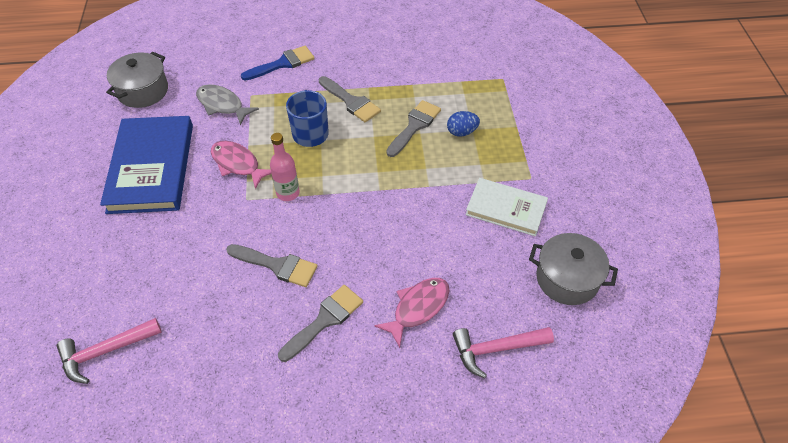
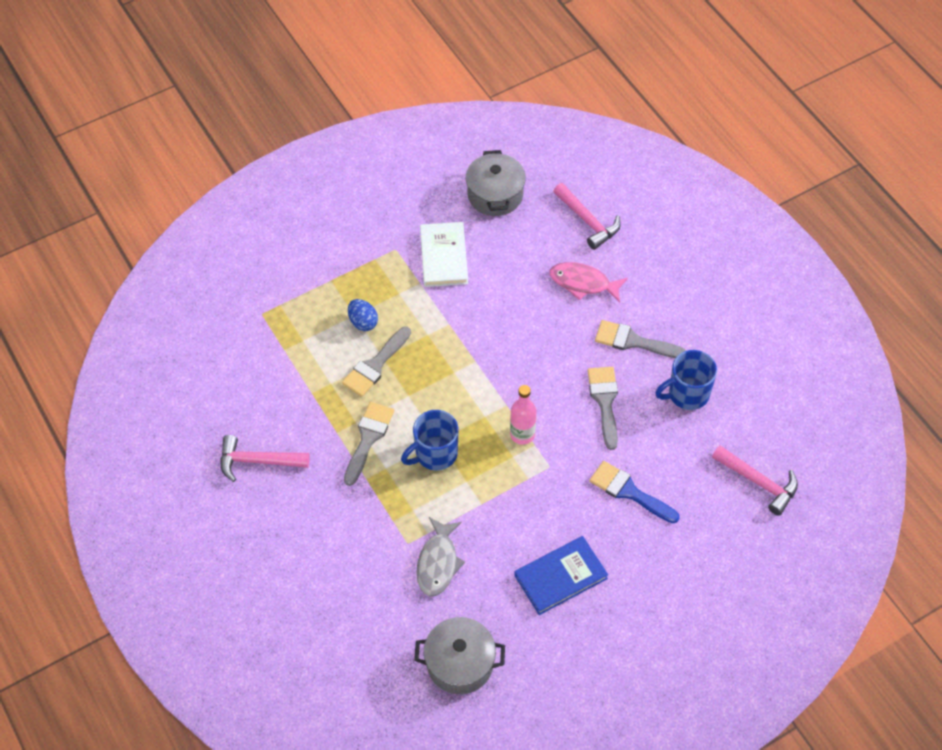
camera: 115 degrees left, 5 degrees up
blue book [100,116,193,214] -> blue book [514,536,608,615], size x0.61
pink fish [211,141,272,189] -> none
blue brush [241,46,315,81] -> blue brush moved to [589,461,680,523]
grey brush [386,100,441,157] -> grey brush turned 60 degrees counterclockwise [342,326,411,397]
none -> pink hammer [220,435,310,482]
none -> blue mug [655,350,717,410]

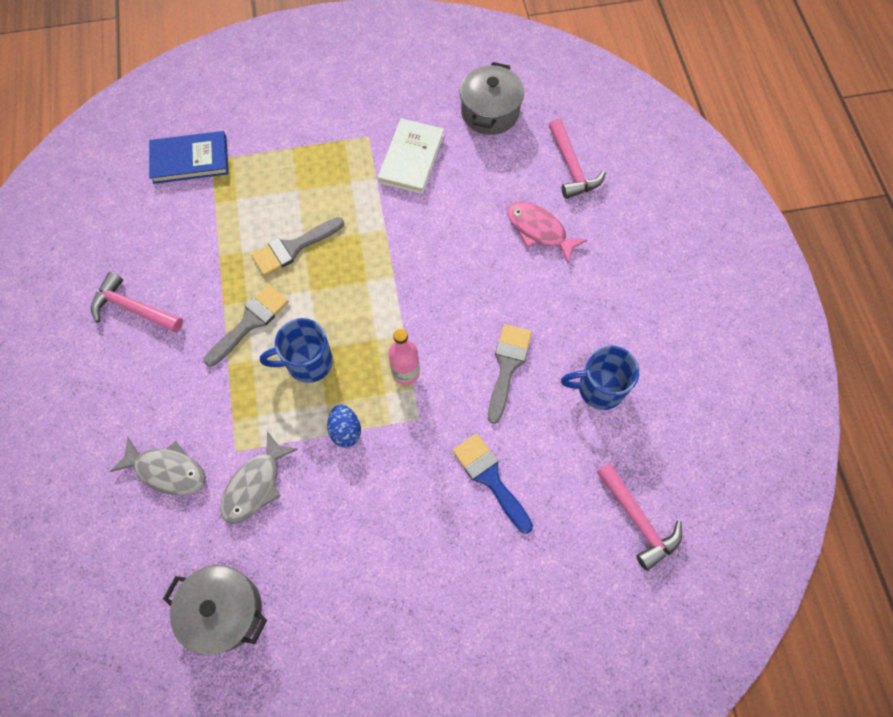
camera: 20 degrees right, 10 degrees up
blue egg [348,299,378,331] -> blue egg moved to [327,405,361,448]
blue book [514,536,608,615] -> blue book moved to [149,131,228,184]
grey brush [595,320,686,358] -> none
none -> grey fish [110,437,206,495]

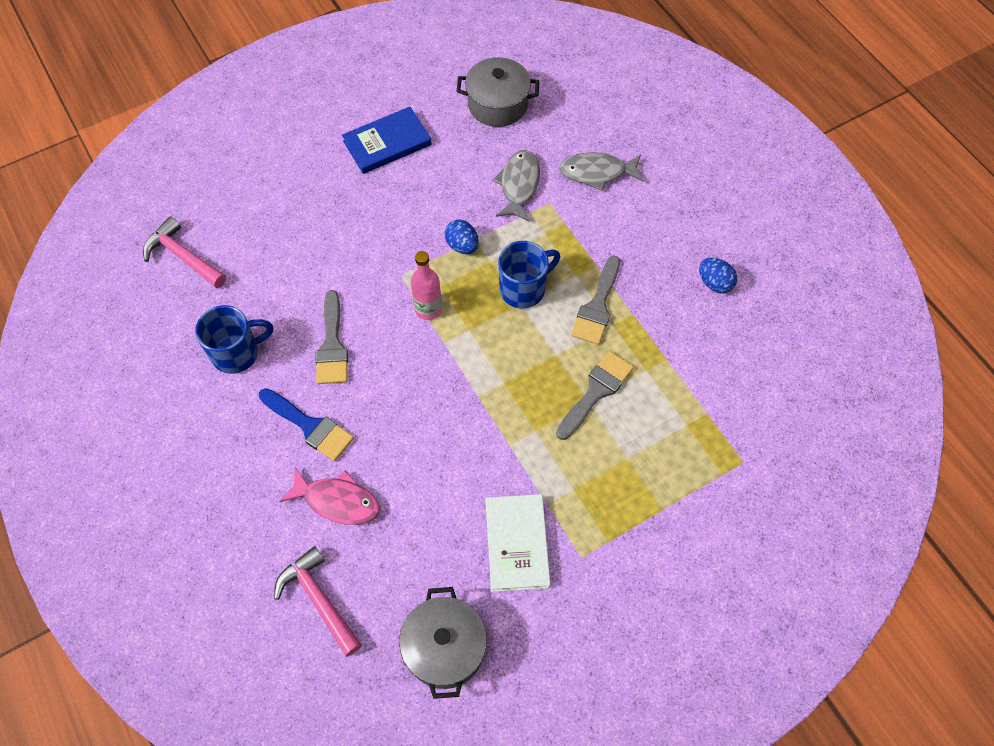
camera: 160 degrees right, 5 degrees down
pink hammer [91,272,183,333] -> blue egg [699,258,737,293]
blue book [149,131,228,184] -> blue book moved to [342,107,432,174]
blue brush [453,434,533,534] -> blue brush moved to [259,388,354,461]

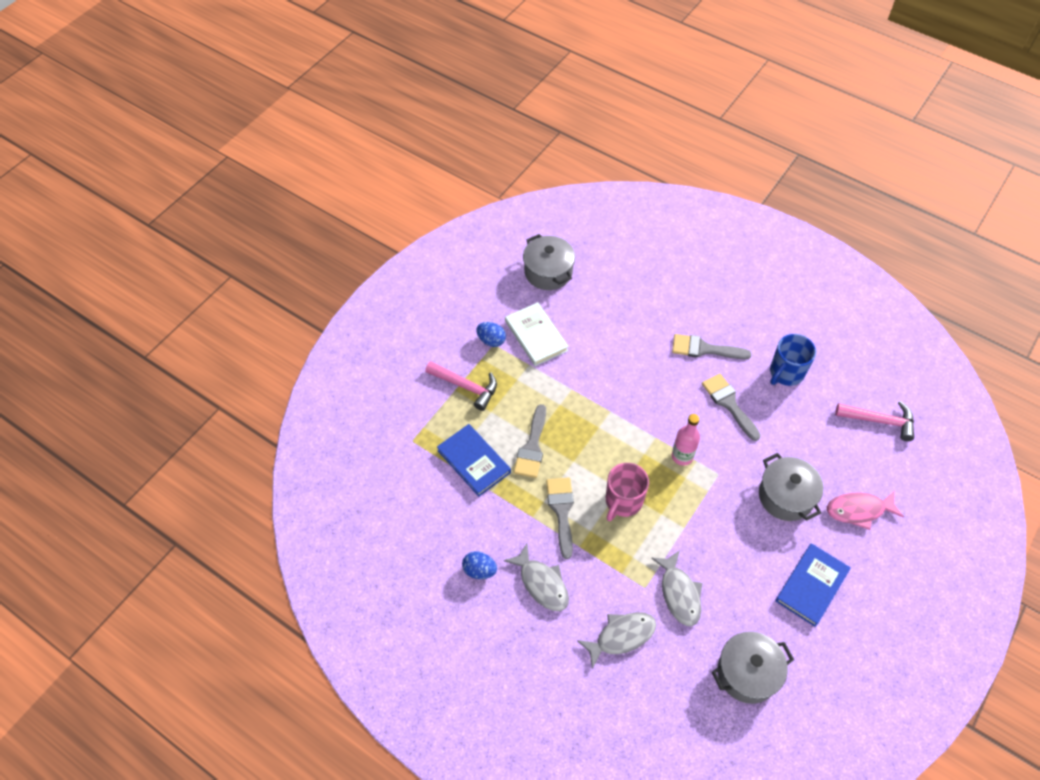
camera: 155 degrees right, 5 degrees down
blue brush [259,388,354,461] -> grey brush [672,334,751,359]
pink hammer [274,546,362,657] -> pink hammer moved to [425,361,497,411]
pink fish [279,467,380,525] -> pink fish moved to [827,490,904,530]
blue egg [445,219,479,254] -> blue egg moved to [476,322,506,347]
blue mug [498,241,560,309] -> pink mug [606,463,649,521]
none -> blue book [437,424,511,497]
none -> grey fish [504,544,569,611]
none -> grey pot [759,453,823,521]

